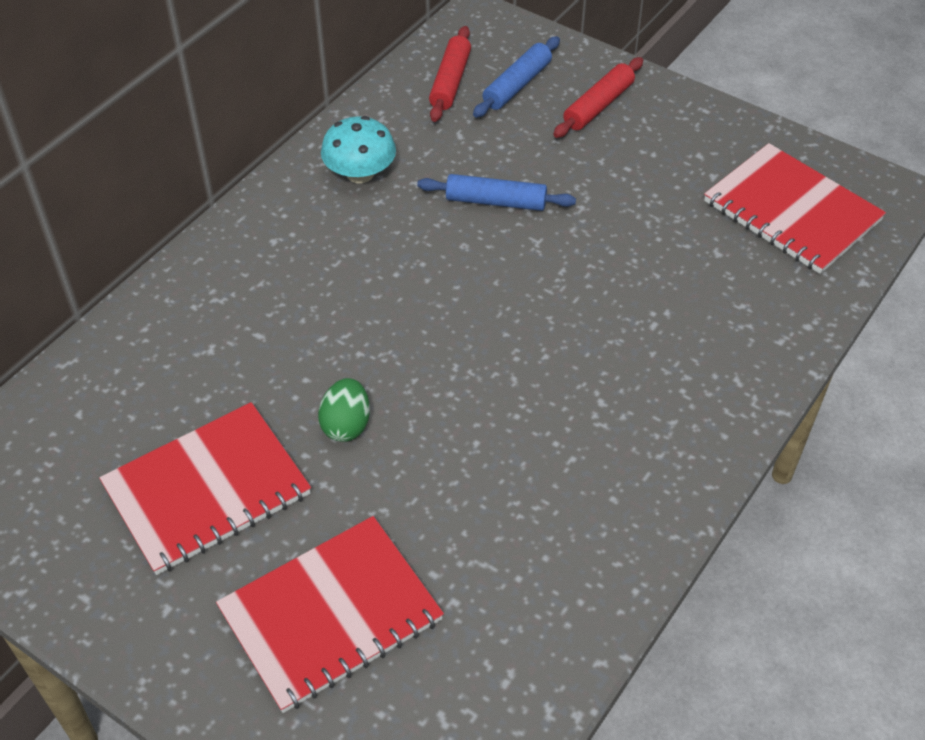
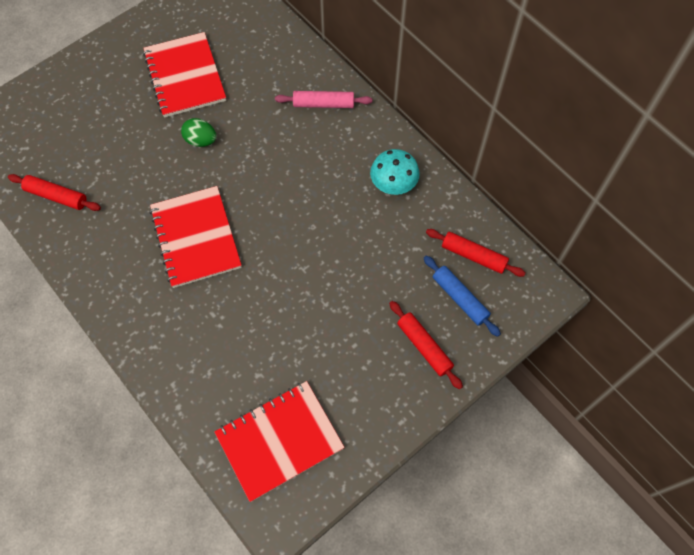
camera: 105 degrees right, 15 degrees up
red notebook [216,516,444,713] -> red notebook moved to [150,186,242,288]
blue rolling pin [417,174,576,211] -> none
none -> red rolling pin [8,174,101,211]
none -> pink rolling pin [275,91,372,108]

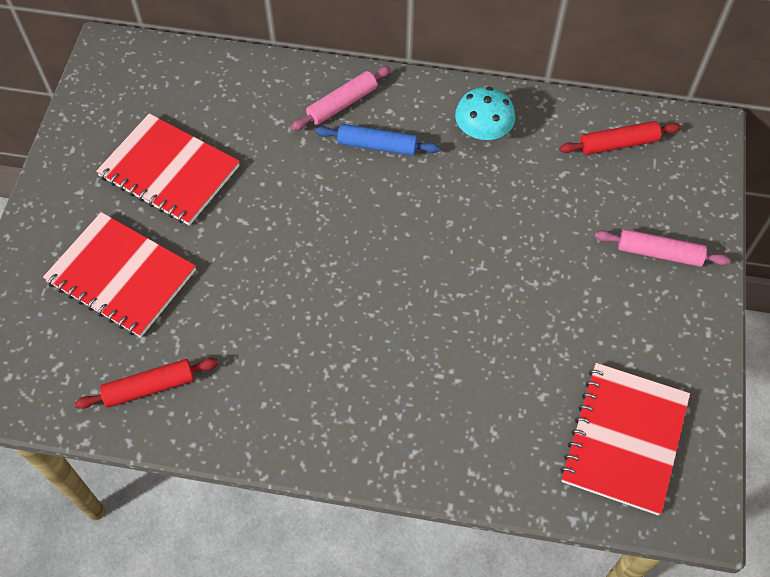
camera: 40 degrees left, 5 degrees down
red notebook [150,186,242,288] -> red notebook moved to [43,212,196,338]
green egg [181,118,216,147] -> none
red rolling pin [389,301,463,389] -> pink rolling pin [595,229,731,267]
blue rolling pin [424,256,501,337] -> blue rolling pin moved to [315,124,440,156]

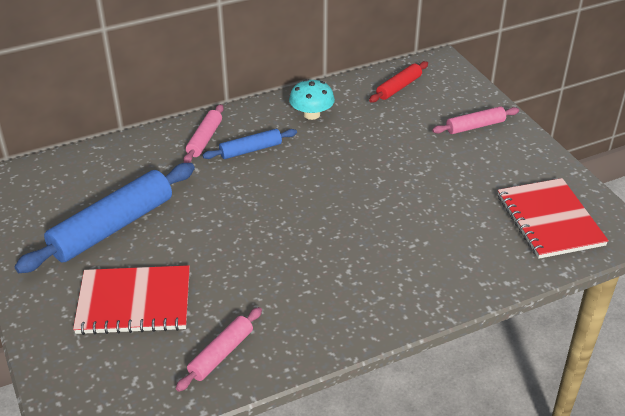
camera: 35 degrees left, 20 degrees down
red rolling pin [75,358,218,409] -> pink rolling pin [176,307,262,392]
red notebook [96,113,240,226] -> blue rolling pin [15,163,195,273]

